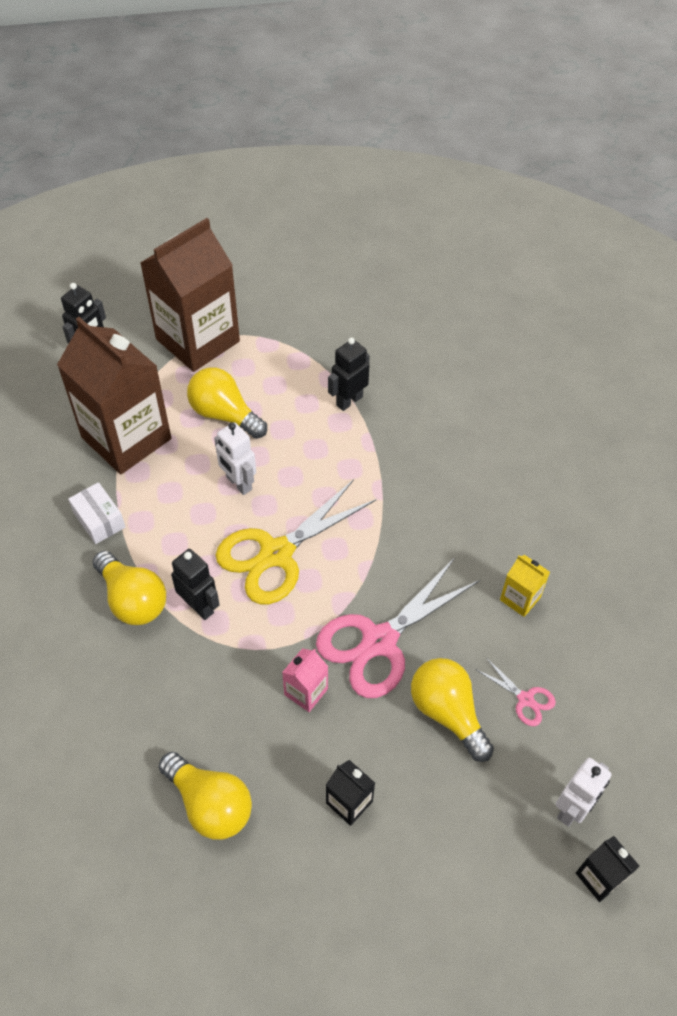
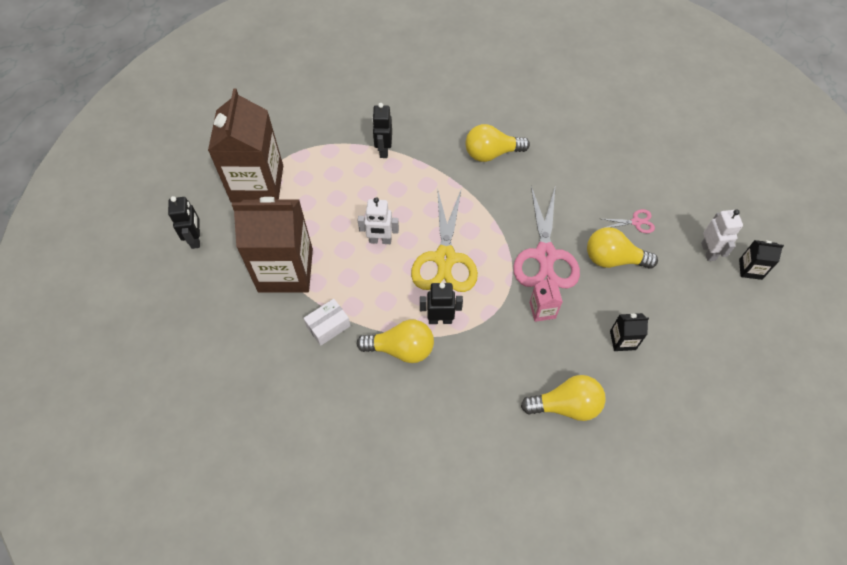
camera: 45 degrees left, 5 degrees up
white box [68,482,125,544] -> white box turned 45 degrees counterclockwise [303,299,350,346]
yellow light bulb [187,367,267,439] -> yellow light bulb moved to [466,124,530,162]
yellow carton [500,555,550,617] -> none

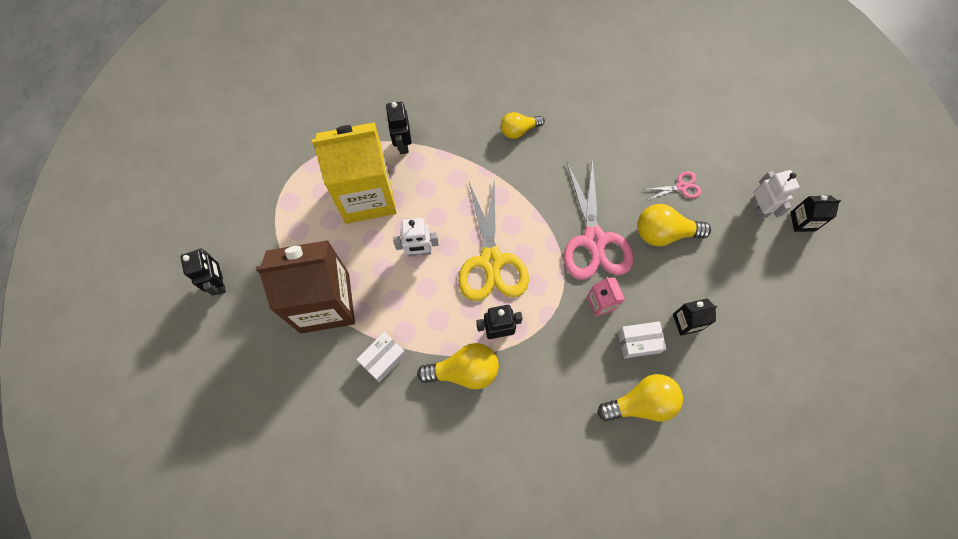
camera: 10 degrees left, 10 degrees up
brown carton [208,88,283,203] -> none
yellow light bulb [466,124,530,162] -> yellow light bulb [501,112,545,139], size x0.65
none -> yellow carton [312,122,397,224]
none -> white box [618,321,667,359]

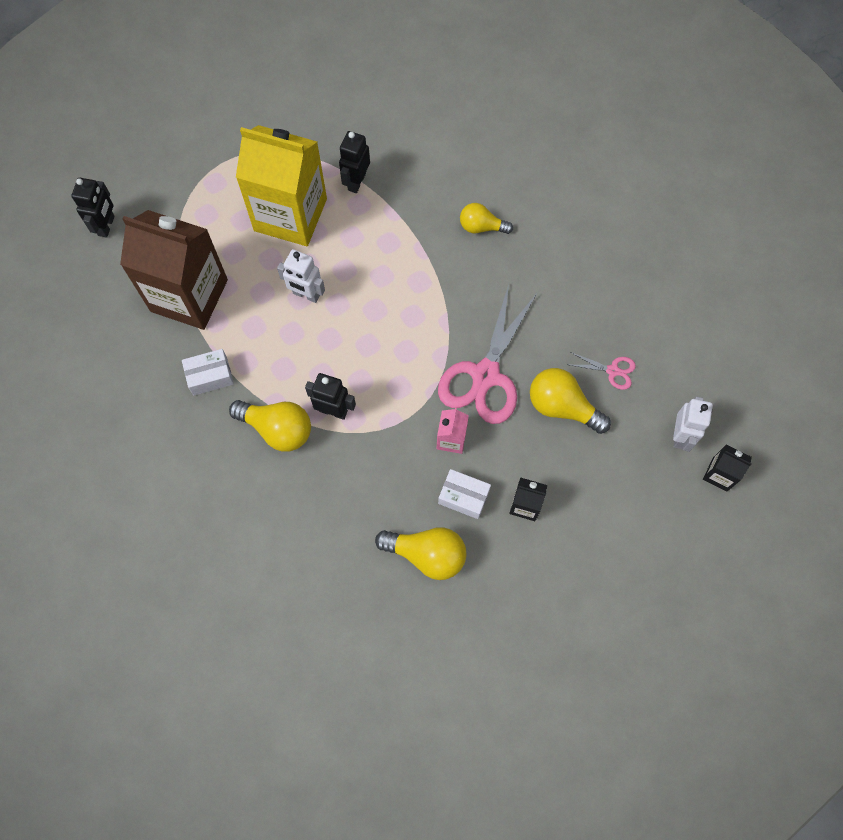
camera: 30 degrees right, 0 degrees up
yellow scissors [458,177,529,301] -> none

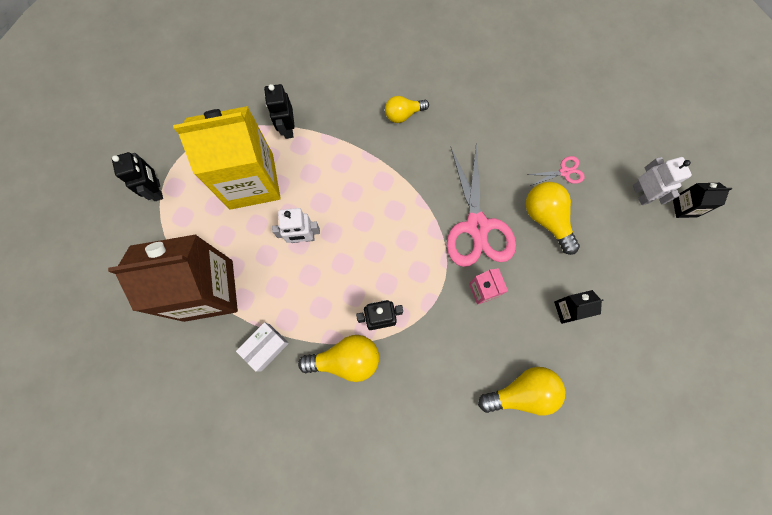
camera: 30 degrees left, 5 degrees up
black robot [72,178,115,238] -> black robot moved to [112,152,163,201]
white box [438,469,491,519] -> none
yellow light bulb [530,368,611,434] -> yellow light bulb turned 60 degrees clockwise [526,182,580,255]

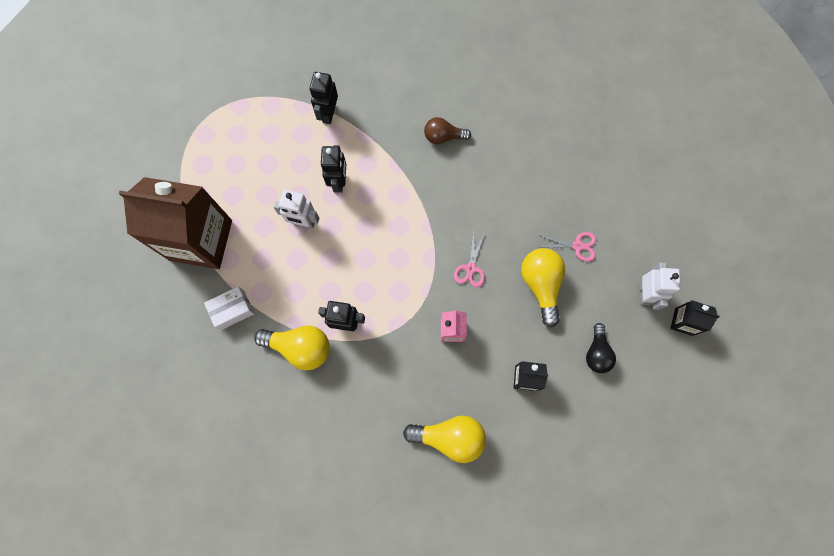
camera: 20 degrees right, 0 degrees up
black robot [112,152,163,201] -> black robot moved to [321,145,346,193]
yellow carton [173,106,281,210] -> none
yellow light bulb [385,96,429,123] -> brown light bulb [424,117,471,144]
pink scissors [447,144,516,267] -> pink scissors [454,231,485,287], size x0.45
none -> black light bulb [586,323,616,373]

